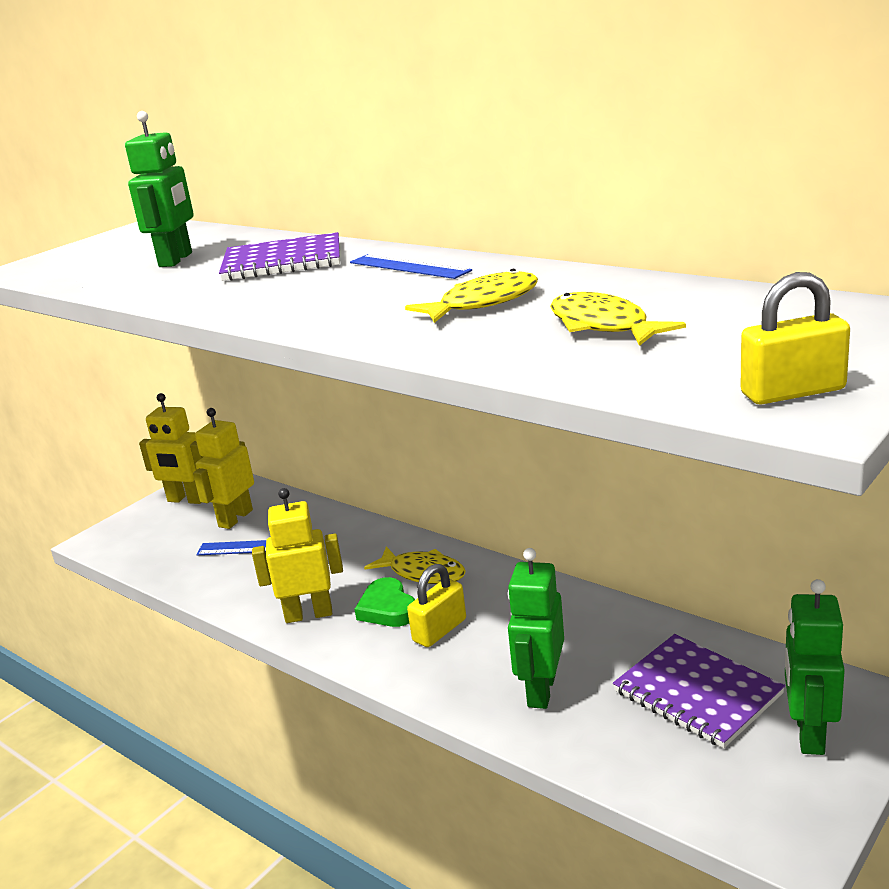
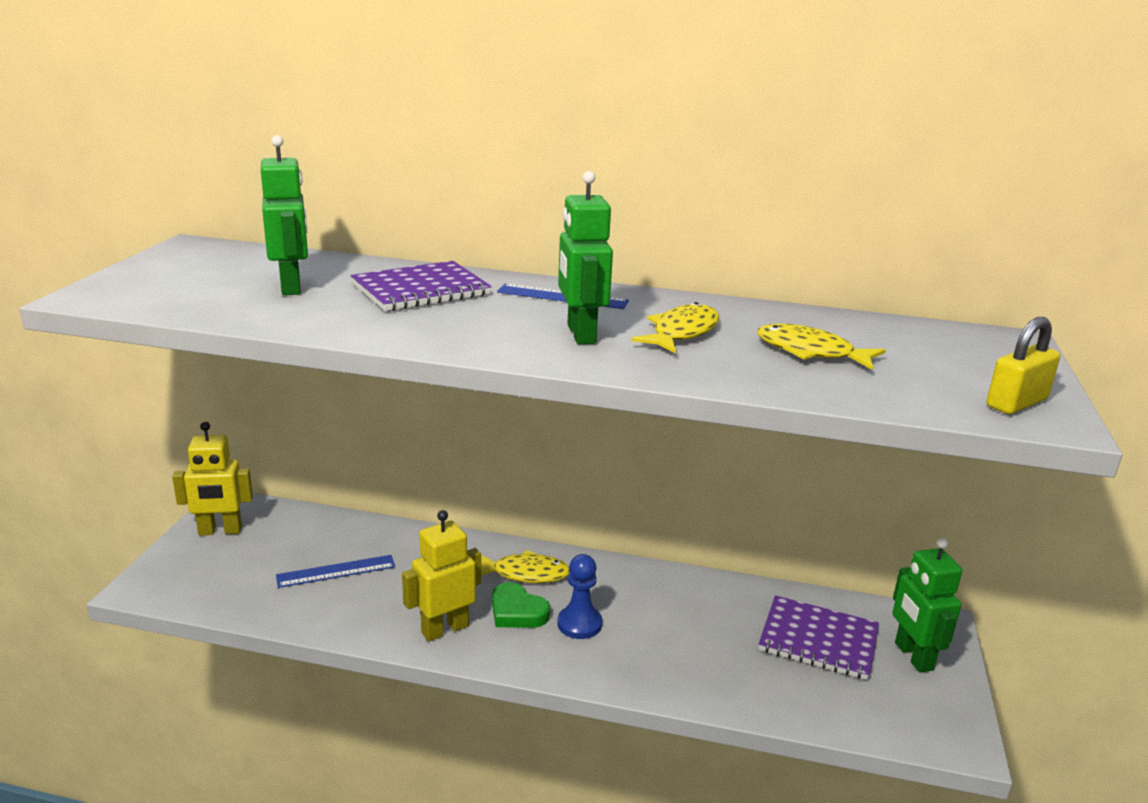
camera: 30 degrees left, 0 degrees up
yellow robot [193,408,254,529] -> none
yellow padlock [407,564,466,647] -> blue pawn [557,554,602,639]
green robot [507,548,564,709] -> green robot moved to [558,171,613,344]

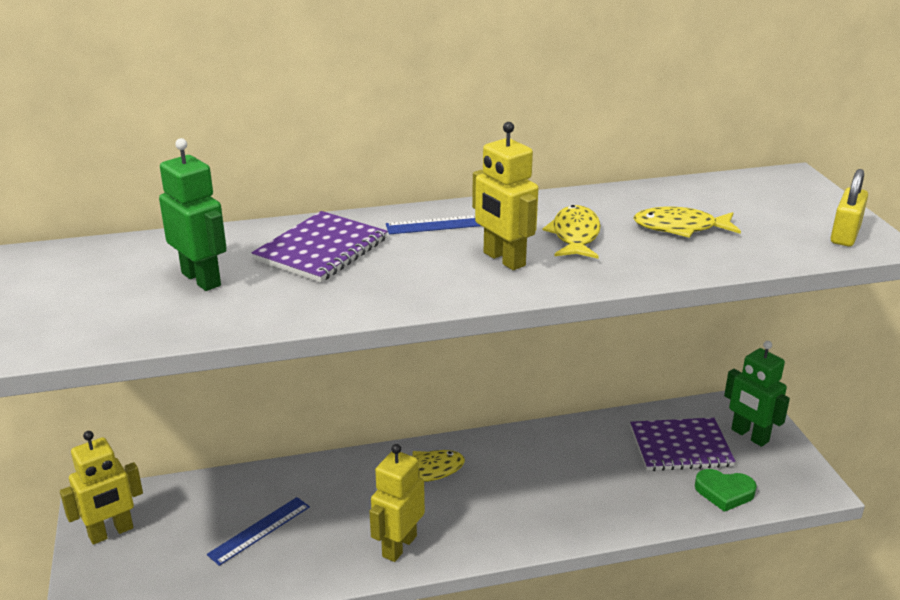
camera: 25 degrees left, 5 degrees up
green heart [492,582,550,628] -> green heart moved to [695,469,757,512]
blue pawn [557,554,602,639] -> none
green robot [558,171,613,344] -> yellow robot [472,122,538,270]

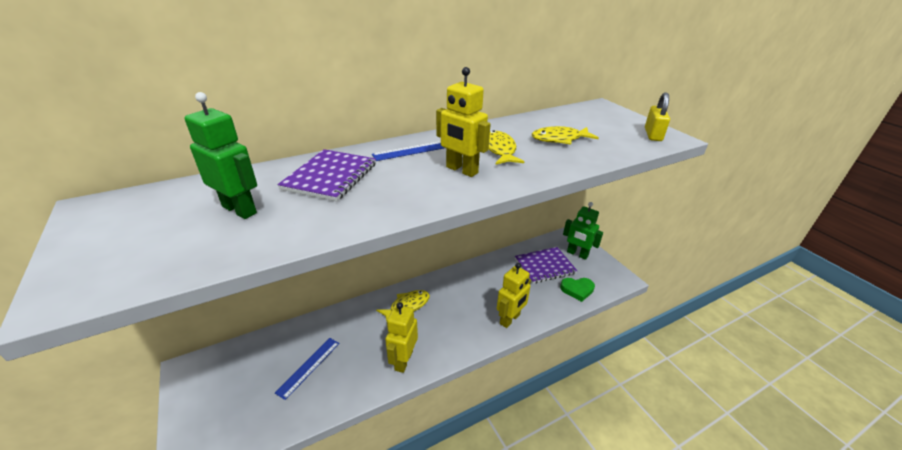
camera: 15 degrees left, 5 degrees up
yellow robot [60,431,143,545] -> yellow robot moved to [497,263,531,328]

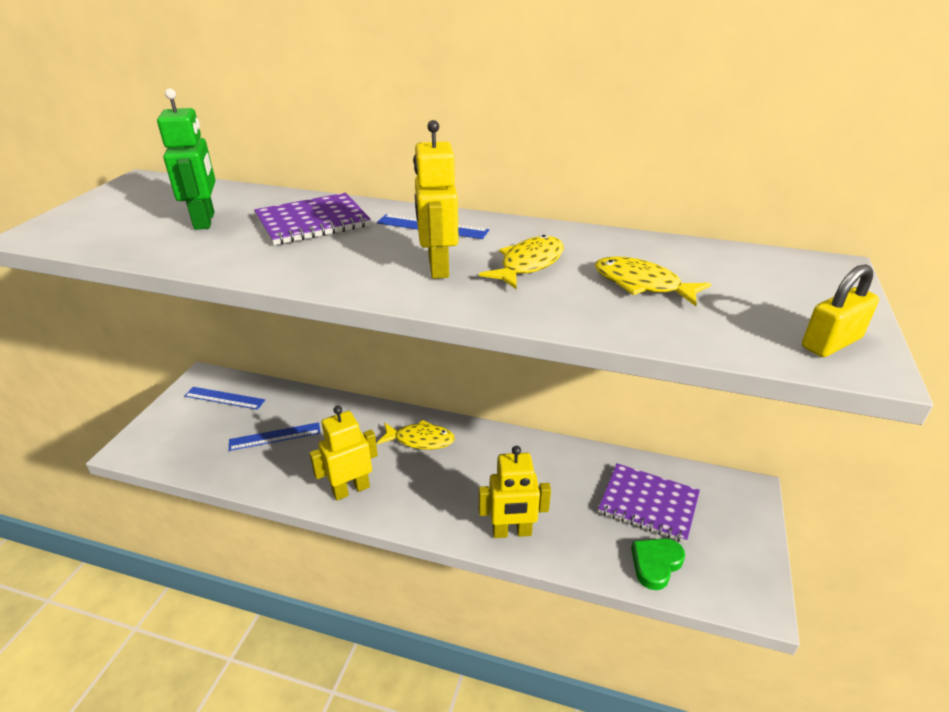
camera: 45 degrees right, 0 degrees up
green heart [560,278,595,302] -> green heart turned 90 degrees clockwise [631,538,685,590]
green robot [563,202,603,260] -> none
none -> blue ruler [184,387,265,410]

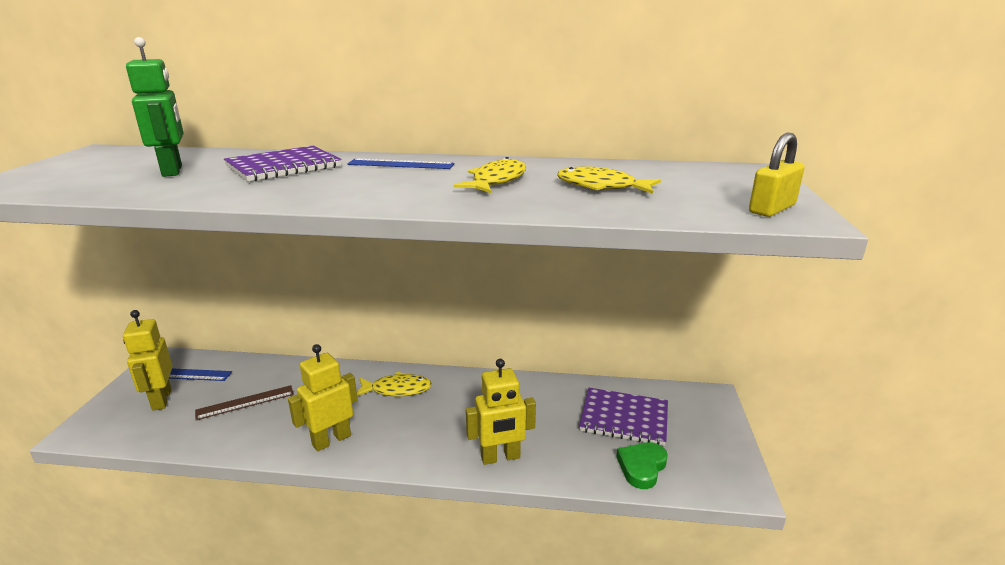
camera: 10 degrees left, 10 degrees down
blue ruler [229,422,320,451] -> brown ruler [195,385,294,420]
yellow robot [413,120,459,279] -> yellow robot moved to [123,310,173,411]

